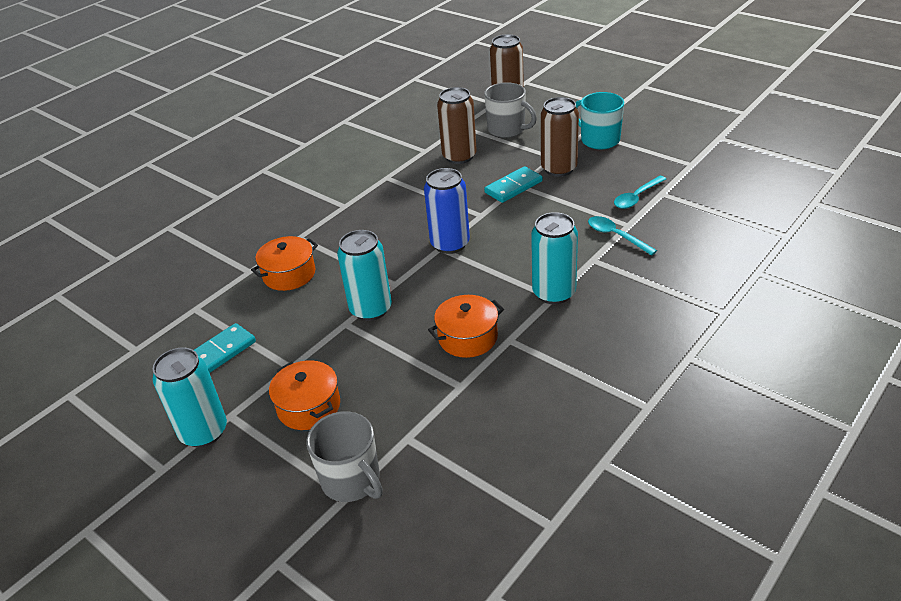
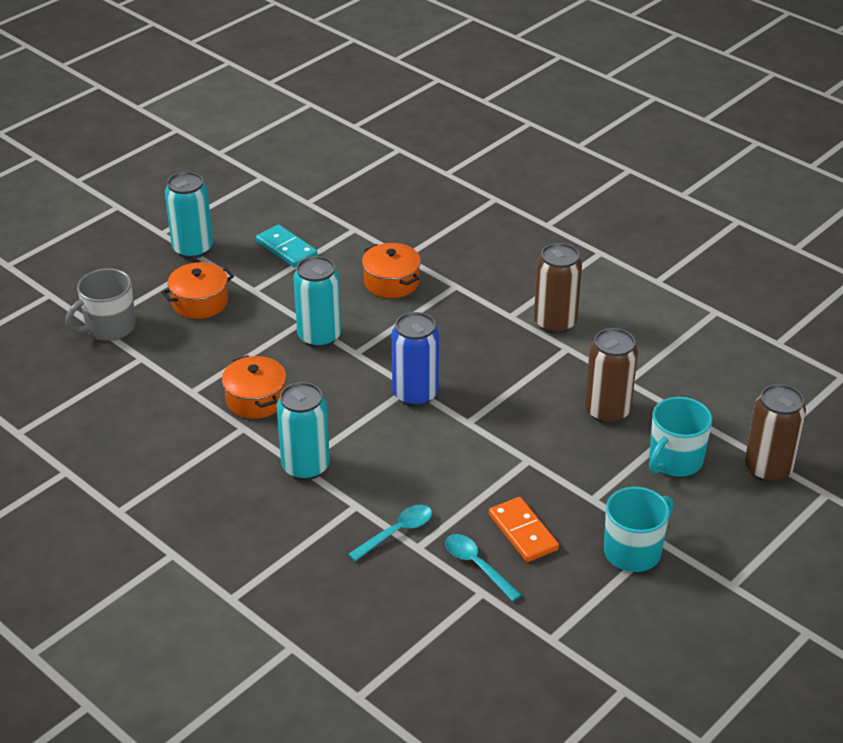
camera: 90 degrees right, 0 degrees up
grey mug [484,82,537,138] -> turquoise mug [649,397,712,477]
turquoise domino [484,166,543,203] -> none
brown can [541,97,579,177] -> brown can moved to [534,243,582,334]
none -> orange domino [489,497,559,562]

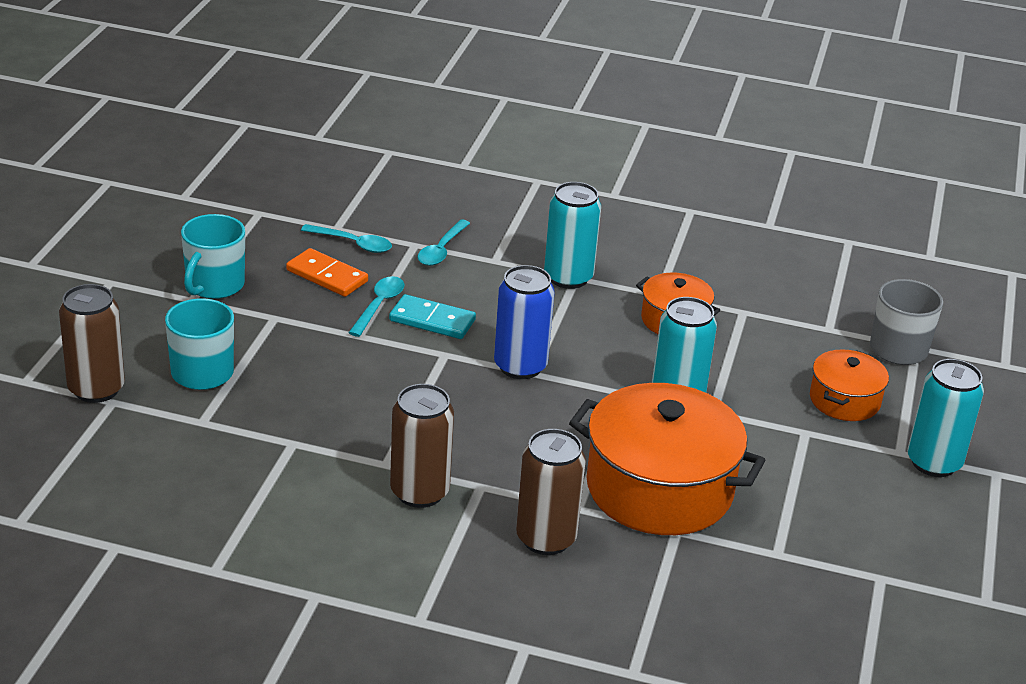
camera: 150 degrees right, 5 degrees down
turquoise domino [256,224,317,267] -> turquoise domino moved to [389,294,476,339]
orange pot [362,243,421,298] -> orange pot [569,383,766,535], size x1.92
brown can [585,328,638,424] -> brown can moved to [516,429,586,555]
none -> turquoise spoon [348,276,404,337]

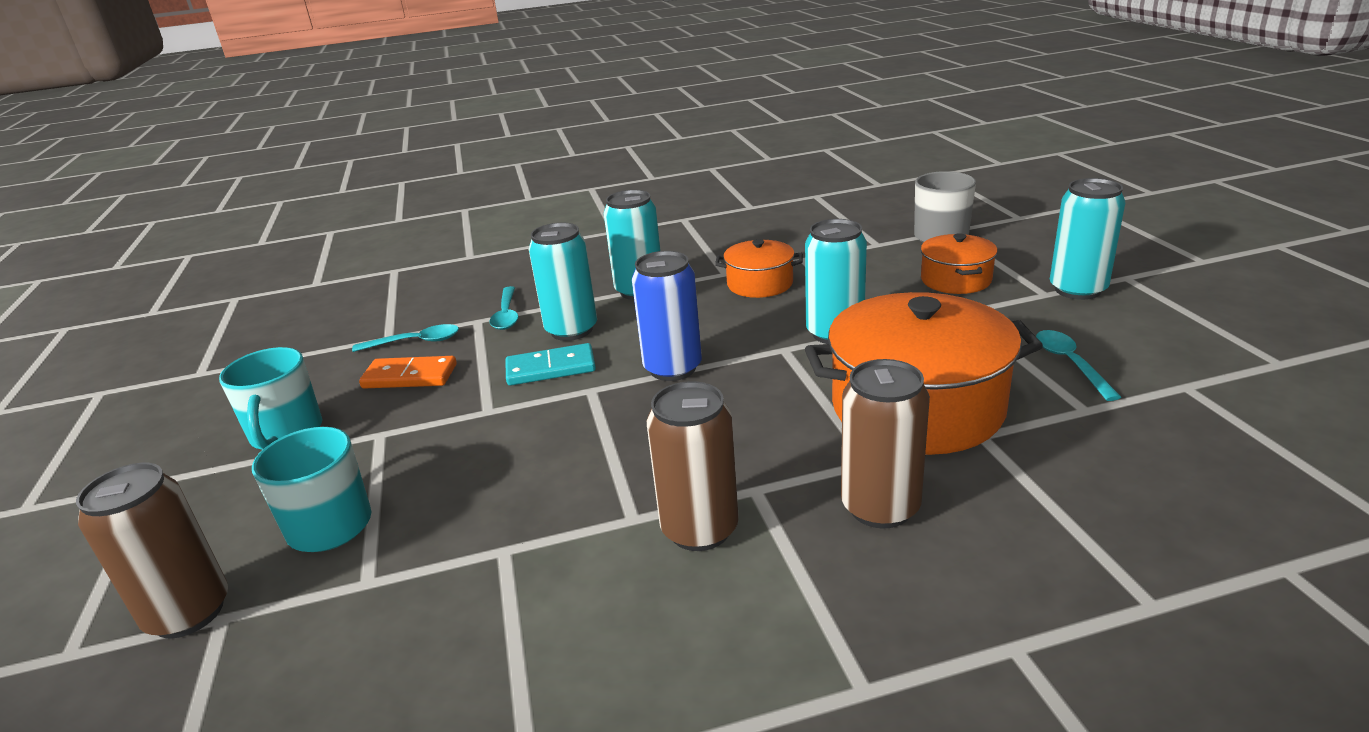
camera: 25 degrees left, 5 degrees down
turquoise spoon [348,276,404,337] -> turquoise spoon moved to [1036,330,1121,401]
none -> turquoise can [529,223,597,341]

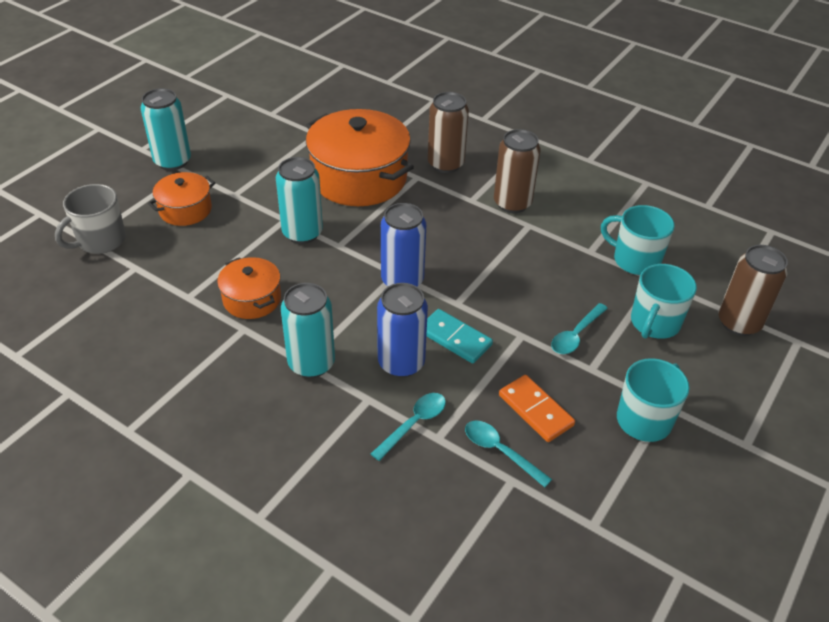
camera: 135 degrees left, 15 degrees up
turquoise can [529,223,597,341] -> blue can [377,283,428,378]
turquoise spoon [1036,330,1121,401] -> turquoise spoon moved to [551,303,608,354]
none -> turquoise mug [601,205,675,275]

